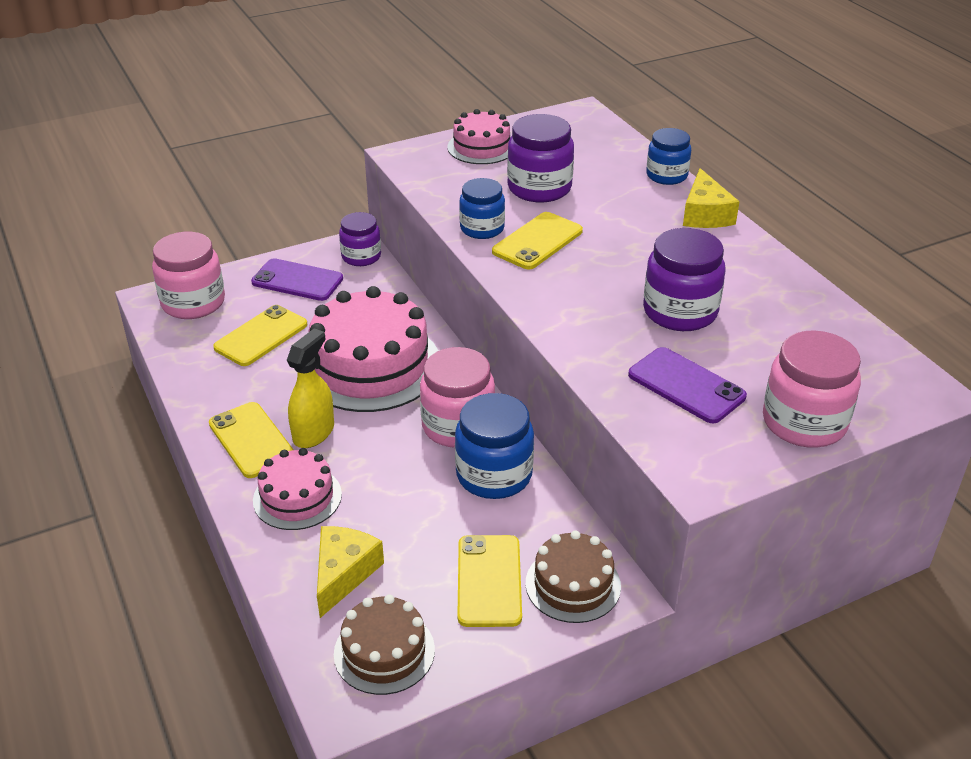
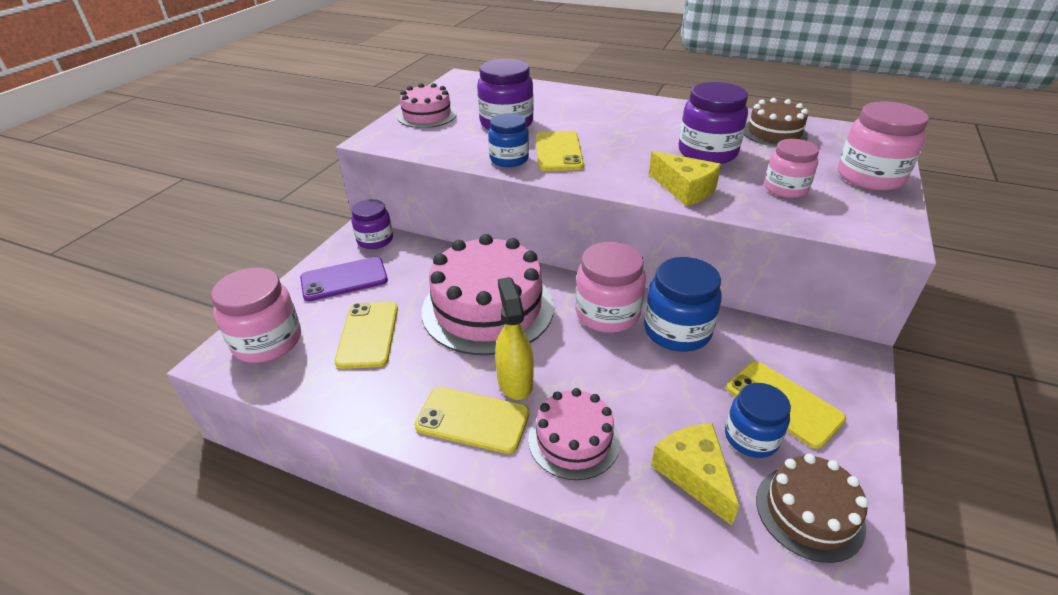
camera: 40 degrees left, 0 degrees up
brown cake [526,530,621,623] -> brown cake moved to [744,98,808,147]
purple phone [628,347,747,423] -> pink jar [764,139,819,198]
blue jar [646,128,691,185] -> blue jar moved to [725,383,791,458]
yellow cheese [683,168,740,228] -> yellow cheese moved to [649,151,721,206]

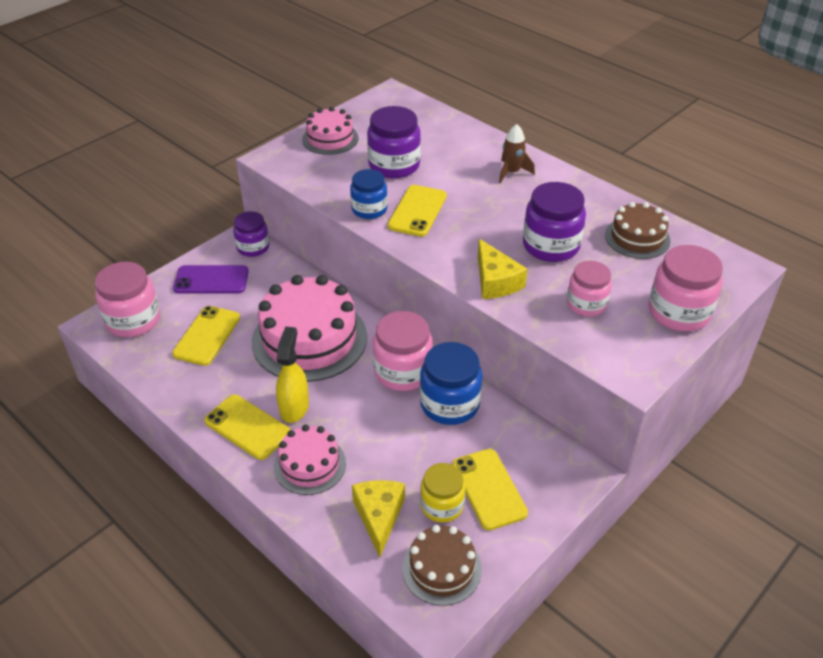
camera: 20 degrees right, 5 degrees up
blue jar [725,383,791,458] -> yellow jar [420,463,465,522]
none -> brown rocket [499,124,535,183]

